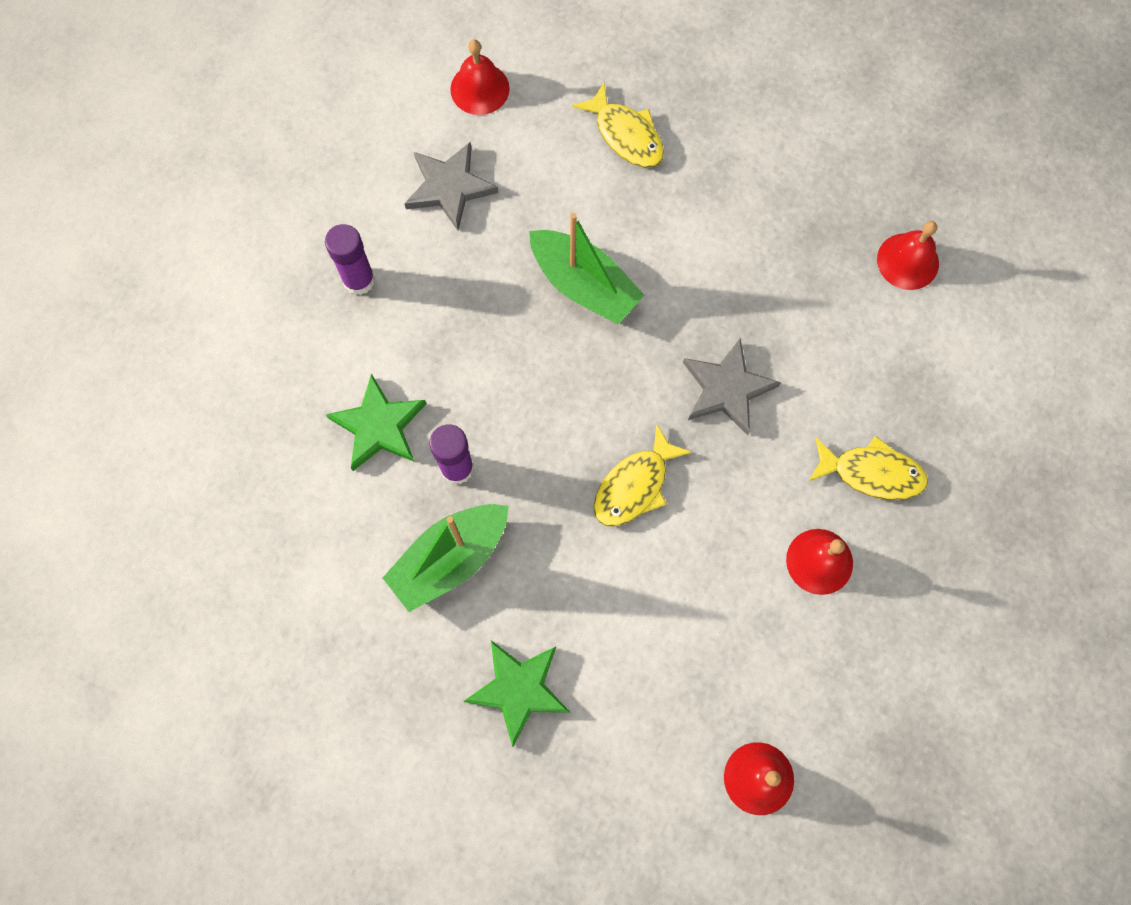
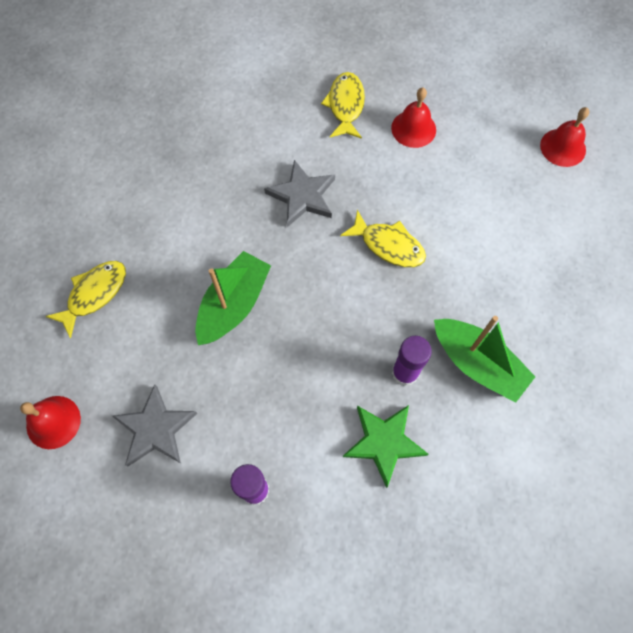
camera: 100 degrees left, 5 degrees down
green star [463,640,570,747] -> none
red bell [877,221,939,290] -> none

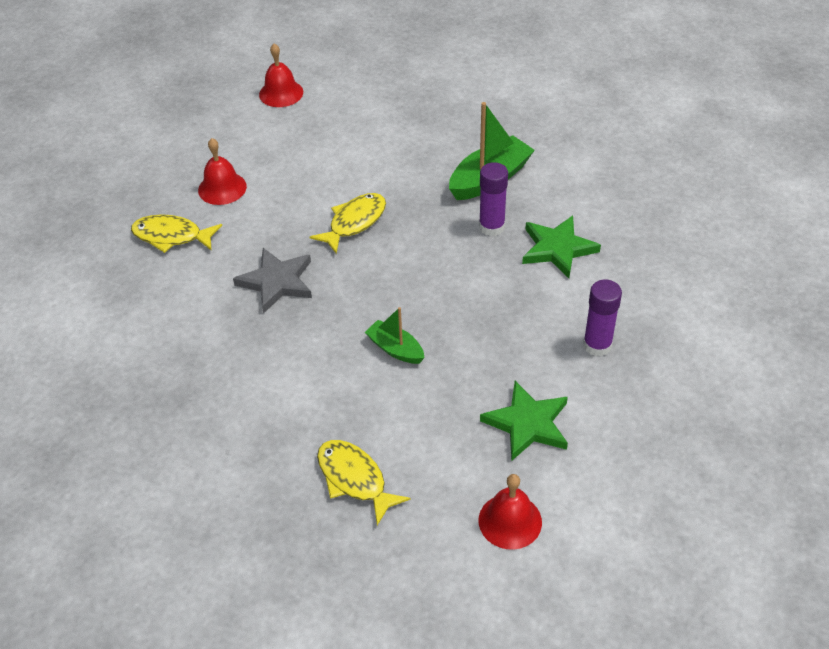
camera: 80 degrees left, 20 degrees down
grey star [112,384,198,466] -> green star [480,381,568,461]
green boat [195,251,271,345] -> green boat [365,307,424,364], size x0.58

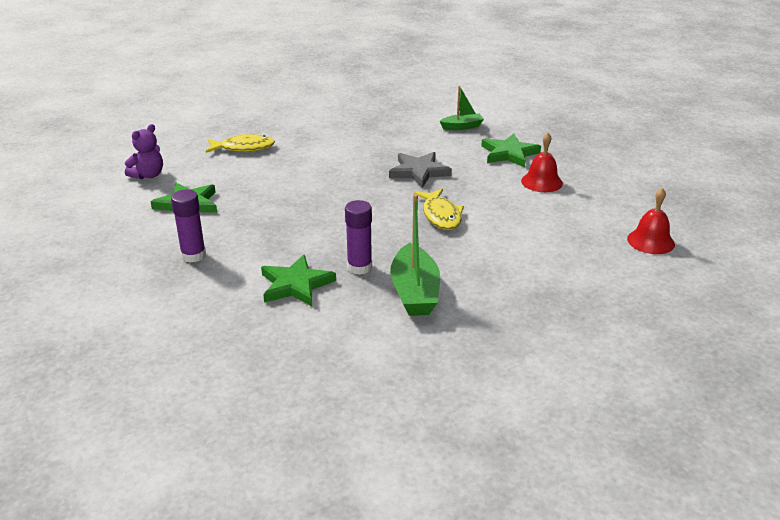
camera: 125 degrees right, 15 degrees down
yellow fish [131,214,222,253] -> green star [481,134,541,168]
green boat [365,307,424,364] -> green boat moved to [440,86,484,130]
red bell [479,474,542,550] -> purple teddy bear [125,124,163,179]

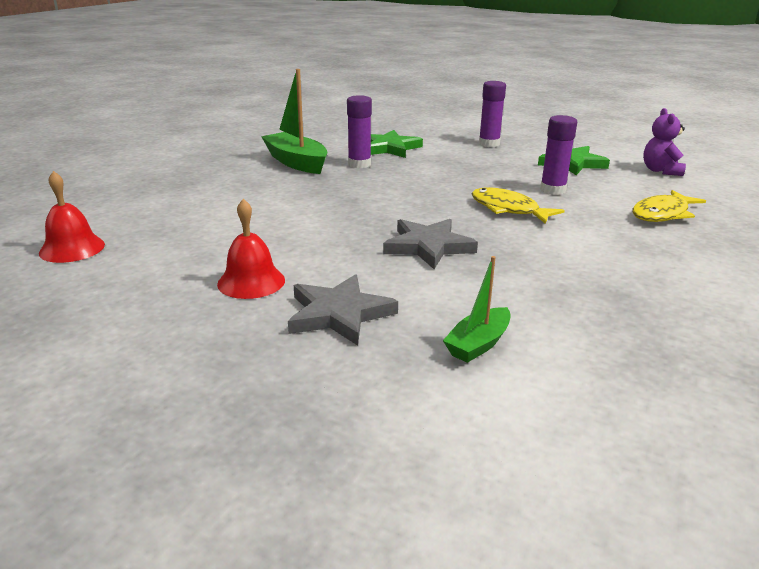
camera: 145 degrees right, 5 degrees down
yellow fish [414,188,464,230] -> yellow fish moved to [471,187,565,224]
green star [481,134,541,168] -> grey star [288,274,398,346]
none -> purple glue stick [540,115,577,195]

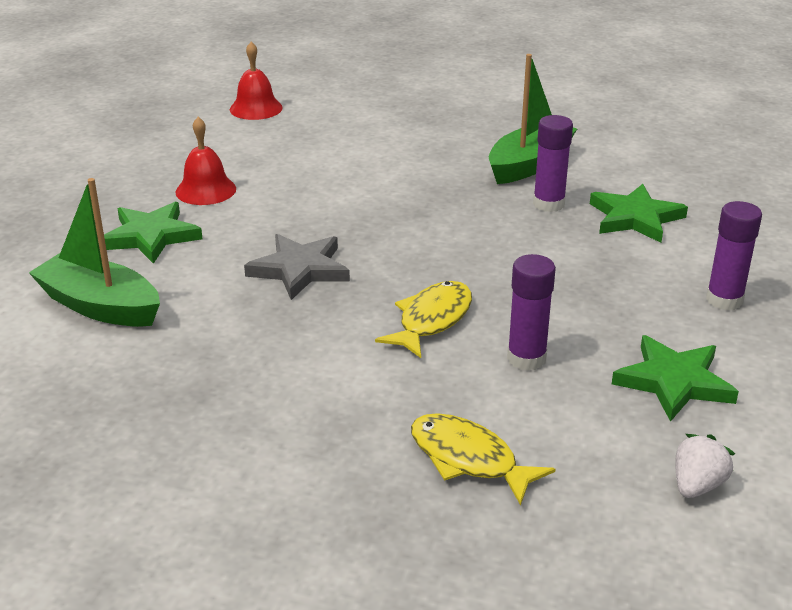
camera: 80 degrees right, 5 degrees up
grey star [288,274,398,346] -> green star [104,202,203,264]
green boat [443,256,511,363] -> green boat [29,178,160,327], size x1.72
purple teddy bear [643,108,686,176] -> white strawberry [675,434,735,498]

